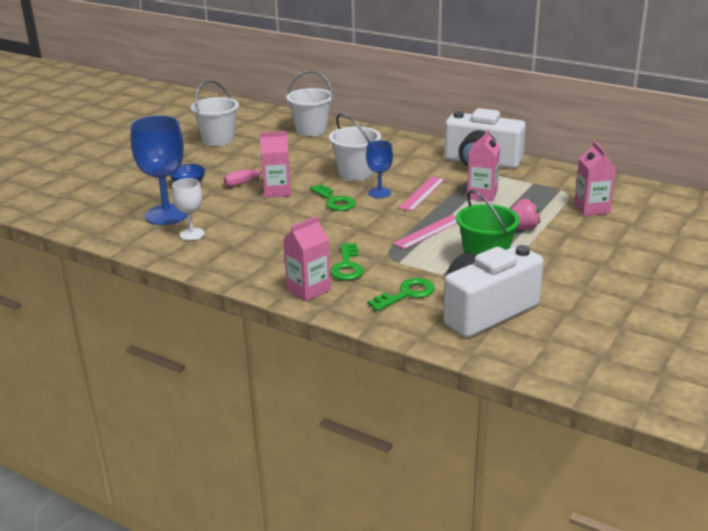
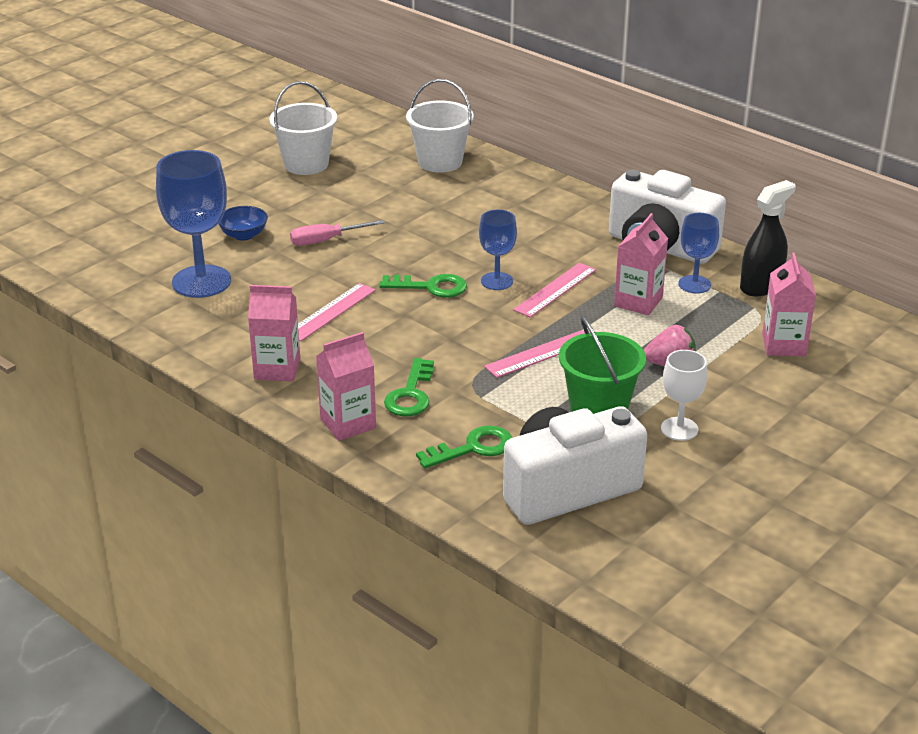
camera: 10 degrees right, 5 degrees up
white goblet [172,178,205,241] -> white goblet moved to [661,350,707,441]
pink carton [260,131,291,198] -> pink carton moved to [248,285,300,382]
green key [310,184,356,211] -> green key turned 60 degrees counterclockwise [379,274,467,297]
white bucket [329,113,381,181] -> none
none -> pink ruler [298,283,376,341]
none -> blue goblet [678,213,719,294]
none -> black spray bottle [740,180,796,296]

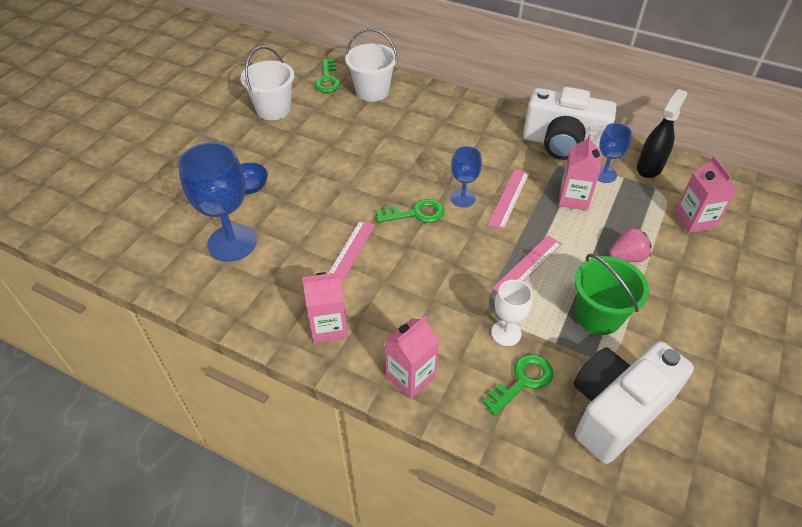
camera: 15 degrees left, 15 degrees up
pink screwdriver [290,220,384,246] -> none
green key [384,358,434,416] -> green key moved to [314,59,341,93]
white goblet [661,350,707,441] -> white goblet moved to [491,280,532,346]

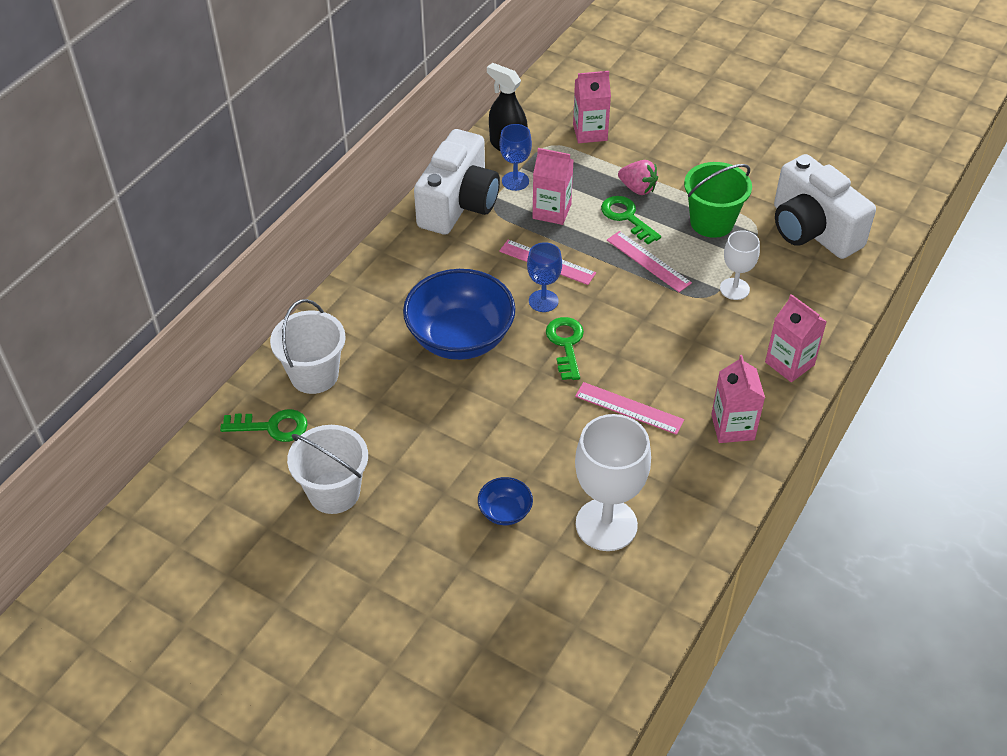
camera: 85 degrees left, 0 degrees up
blue goblet [178,142,257,262] -> white goblet [575,414,651,551]
green key [482,354,553,416] -> green key moved to [601,196,661,244]
pink strawberry [609,227,652,262] -> pink strawberry turned 135 degrees clockwise [618,160,658,195]
none -> blue bowl [403,269,515,360]

